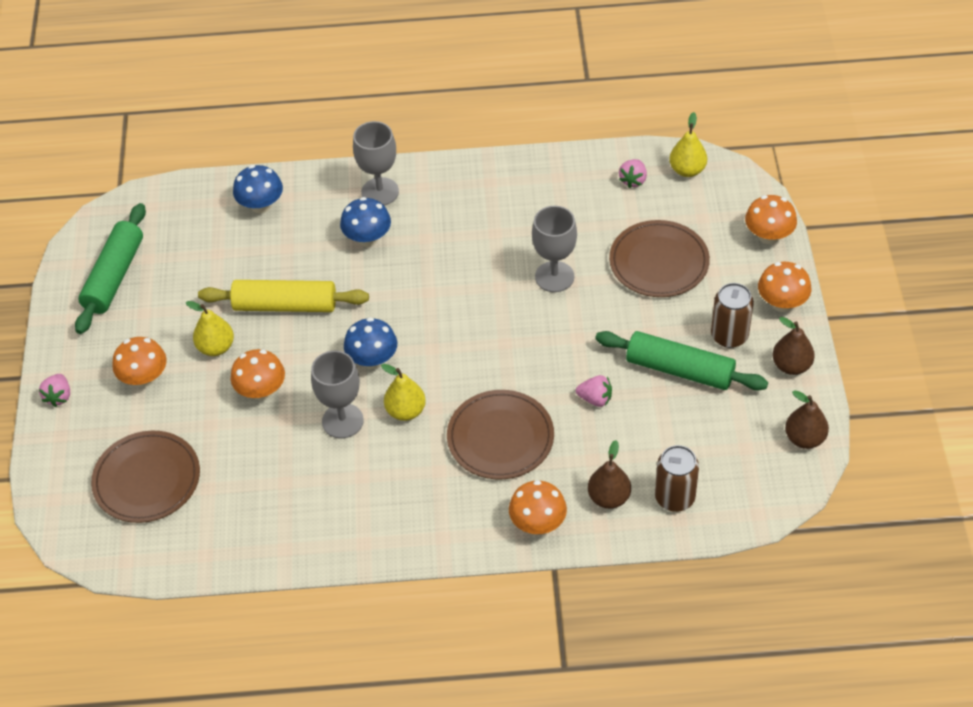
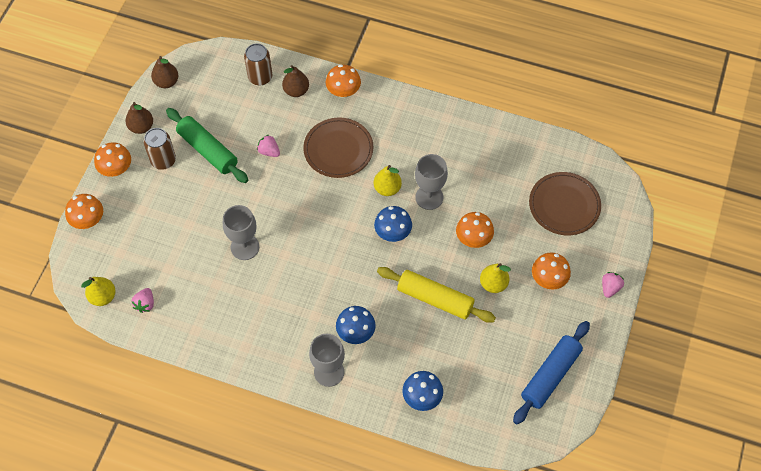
camera: 160 degrees left, 10 degrees up
green rolling pin [75,203,146,334] -> blue rolling pin [513,321,590,424]
brown plate [609,220,710,297] -> none
pink strawberry [619,159,647,188] -> pink strawberry turned 150 degrees clockwise [132,288,154,313]

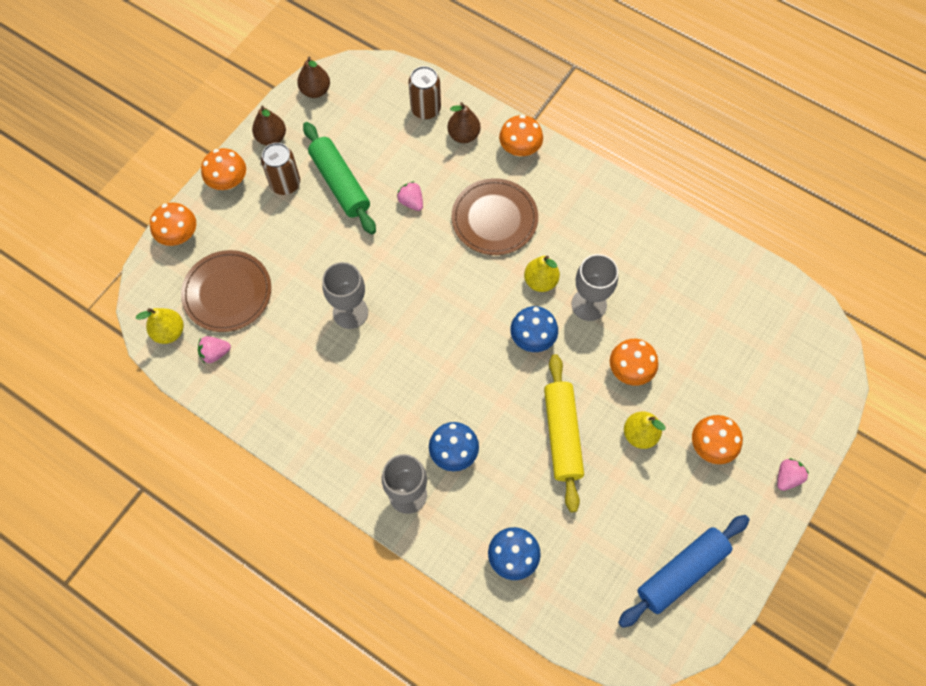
camera: 15 degrees right, 5 degrees up
pink strawberry [132,288,154,313] -> pink strawberry turned 45 degrees clockwise [198,336,231,363]
yellow rolling pin [377,267,496,323] -> yellow rolling pin turned 45 degrees clockwise [544,354,584,512]
brown plate [529,172,601,235] -> brown plate moved to [181,250,271,332]

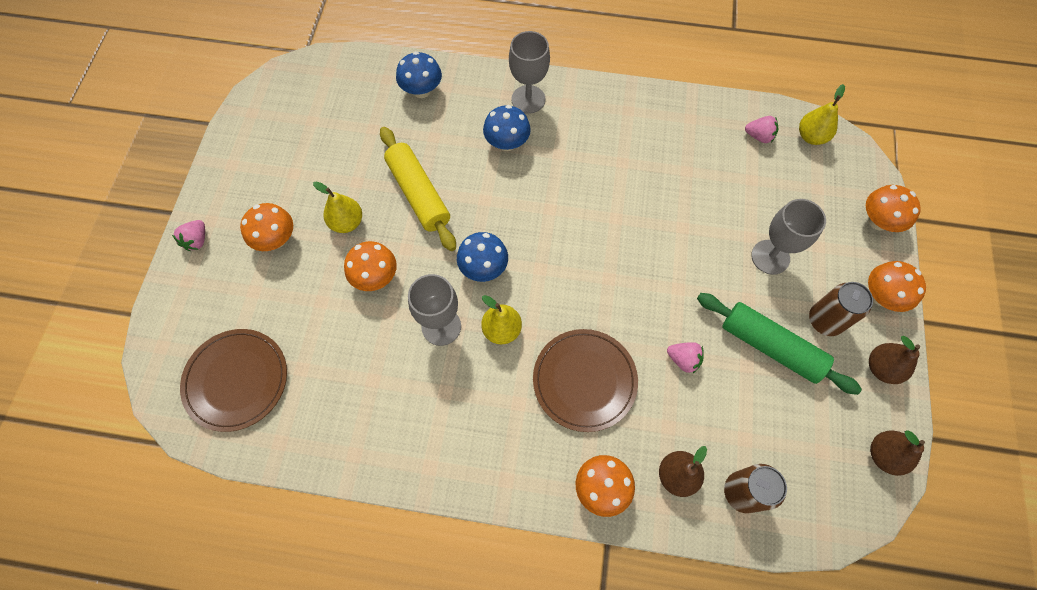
camera: 155 degrees right, 0 degrees up
brown plate [181,250,271,332] -> brown plate moved to [180,329,287,432]
pink strawberry [198,336,231,363] -> pink strawberry turned 60 degrees clockwise [745,116,778,143]
grey goblet [322,262,368,329] -> grey goblet moved to [751,199,826,275]
blue rolling pin [618,515,750,628] -> none

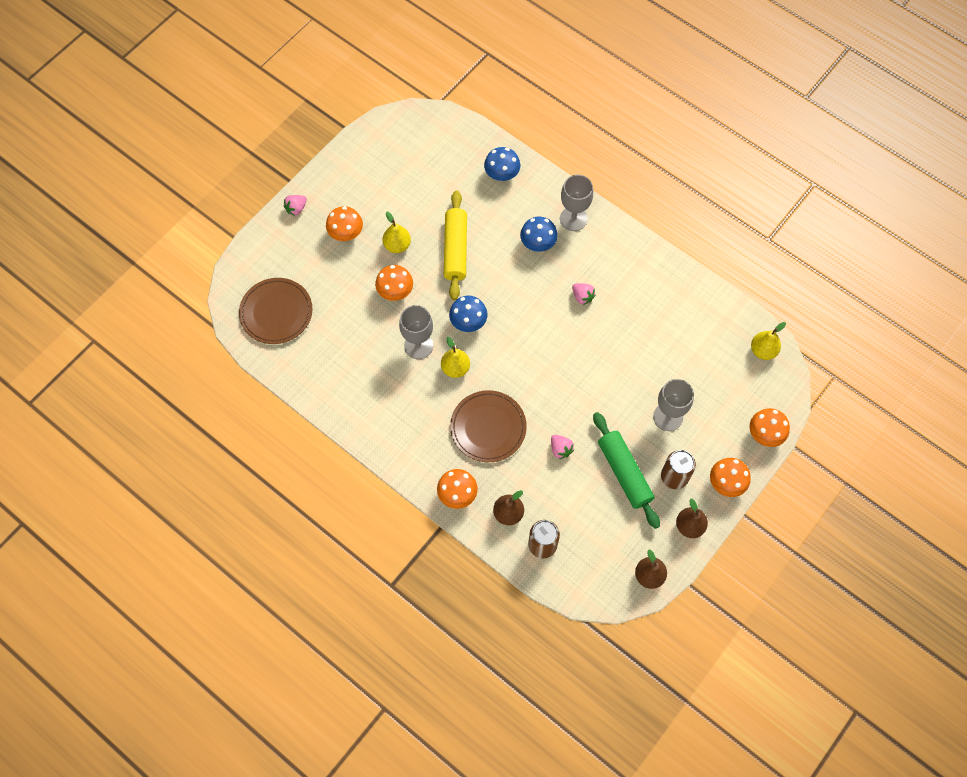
camera: 30 degrees right, 0 degrees up
pink strawberry [745,116,778,143] -> pink strawberry moved to [572,283,596,305]

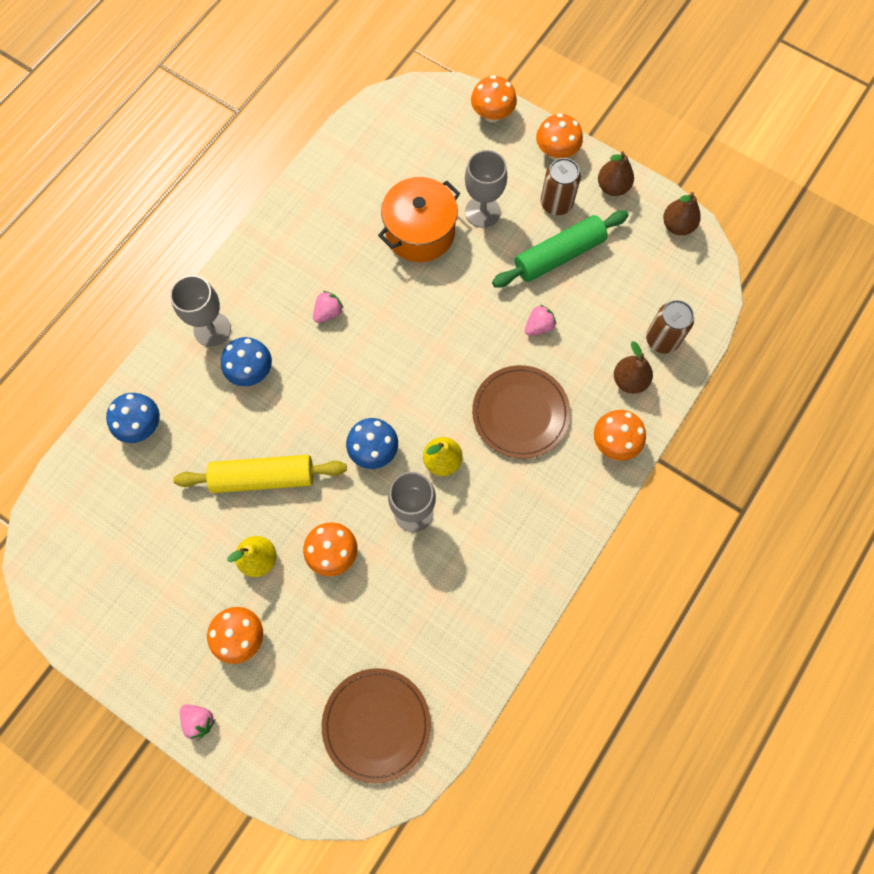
camera: 95 degrees left, 5 degrees up
yellow pear [751,322,786,360] -> none
none -> orange pot [378,177,460,262]

